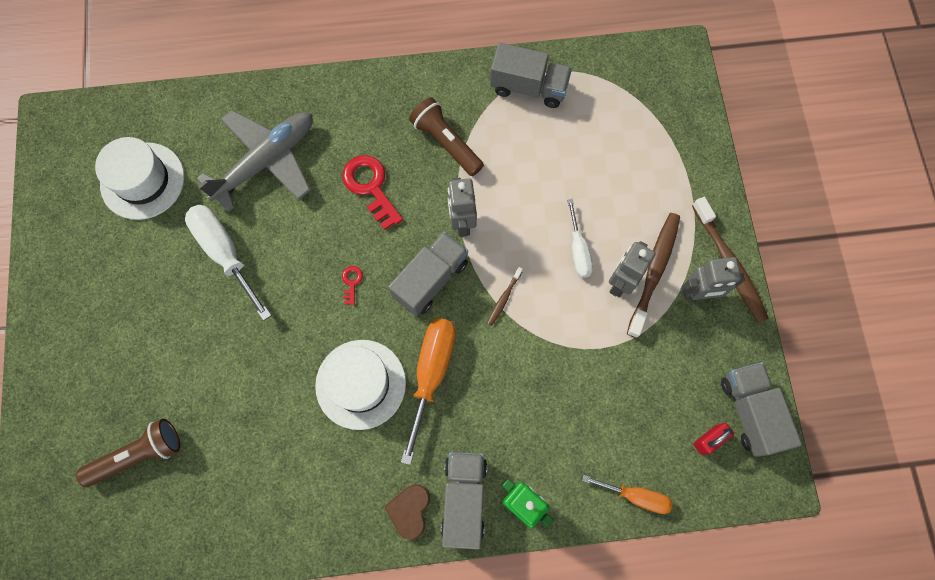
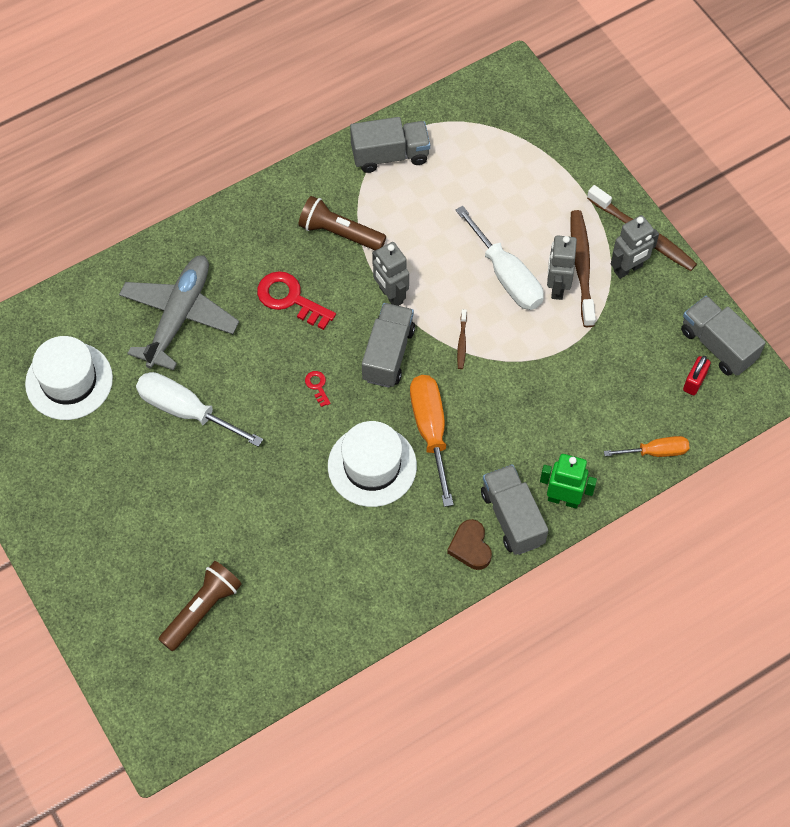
camera: 25 degrees left, 10 degrees down
white screwdriver [567,199,593,278] -> white screwdriver [455,206,544,310], size x1.67

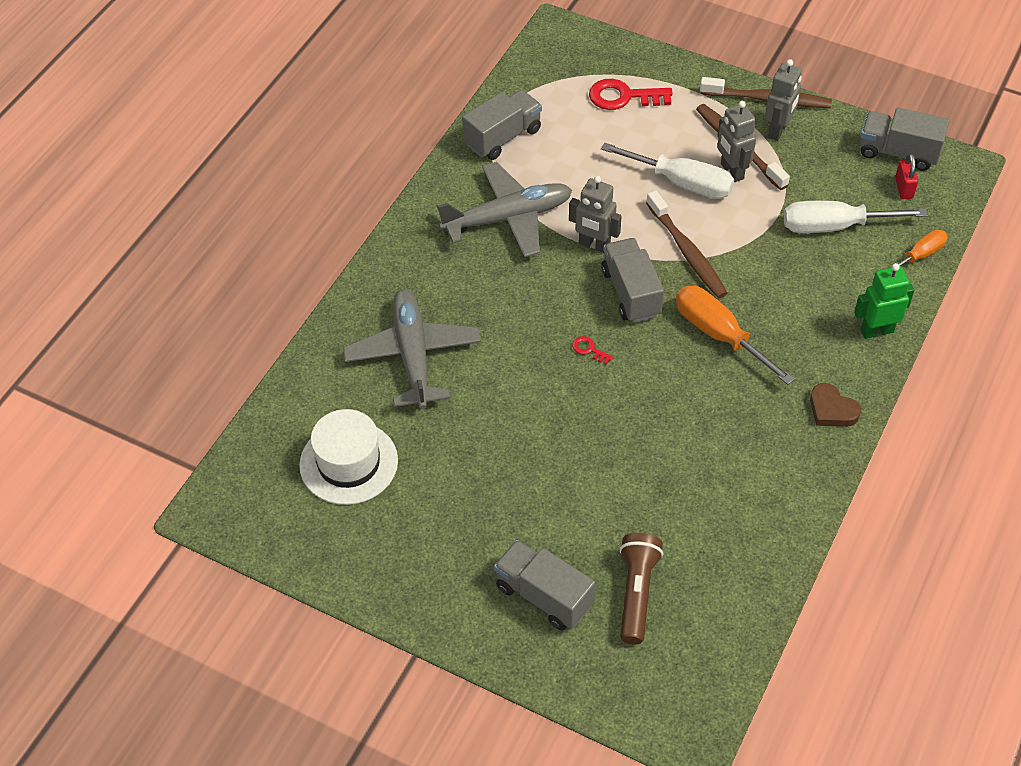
camera: 30 degrees left, 10 degrees down
white screwdriver [136,372,263,447] -> white screwdriver moved to [784,201,928,233]
red key [257,271,336,330] -> red key moved to [589,79,673,110]
brown flashlight [298,196,386,250] -> grey plane [437,162,572,257]
white hat [328,421,417,507] -> none
brown toothbrush [457,309,467,369] -> brown toothbrush [646,190,728,298], size x2.11
grey truck [481,464,548,555] -> grey truck moved to [494,540,595,630]

